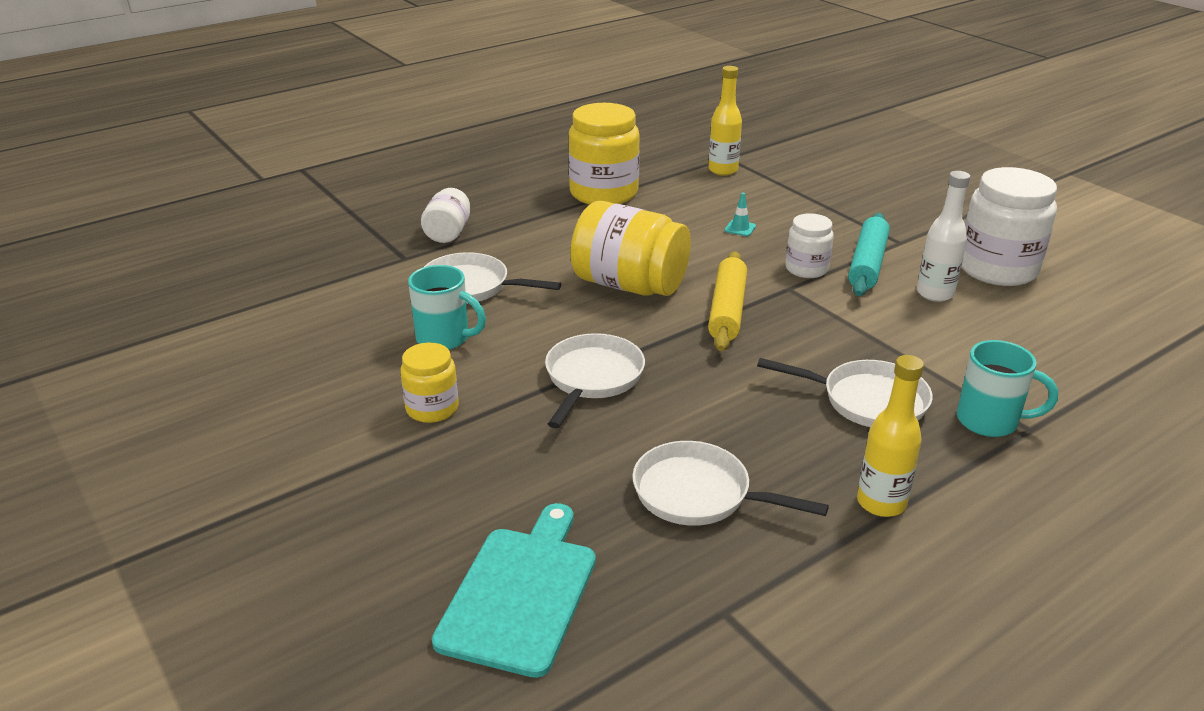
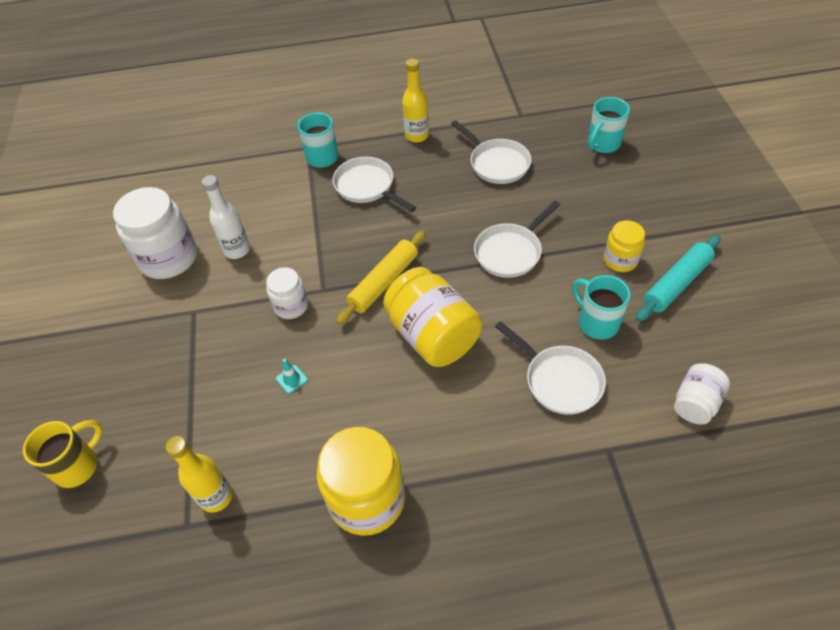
camera: 150 degrees left, 20 degrees up
white jar [421,188,470,243] -> white jar moved to [674,363,730,425]
turquoise cutting board [432,503,596,678] -> turquoise mug [588,97,630,153]
turquoise rolling pin [848,213,890,296] -> turquoise rolling pin moved to [636,235,721,322]
none -> yellow mug [23,420,102,488]

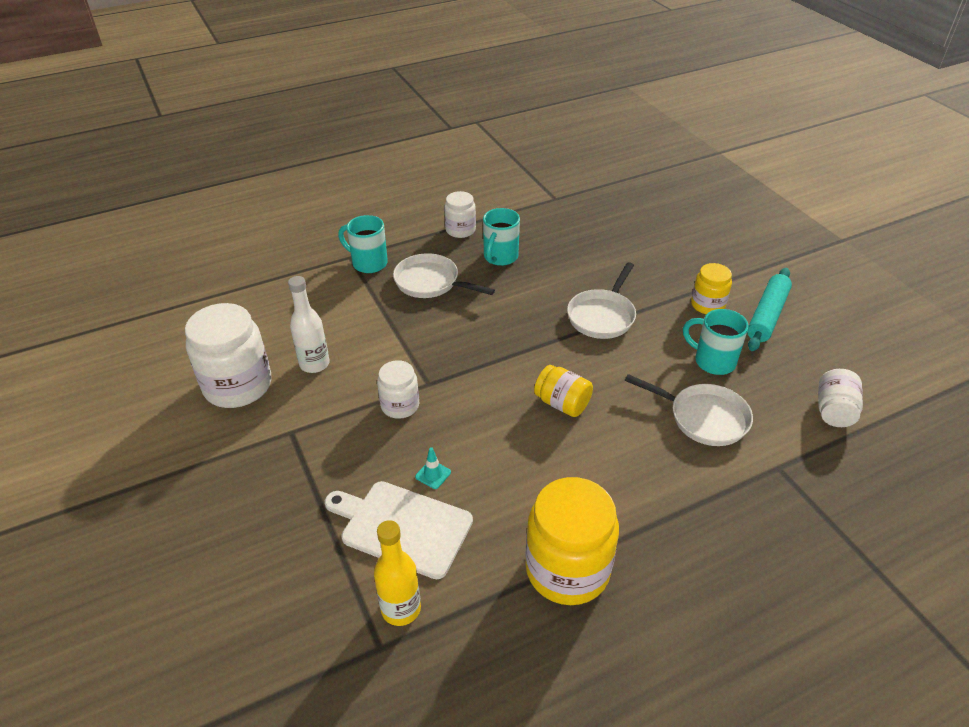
camera: 20 degrees left, 10 degrees down
yellow mug [23,420,102,488] -> none
yellow rolling pin [336,231,426,325] -> none
yellow jar [383,267,482,367] -> yellow jar [534,365,593,417], size x0.55
yellow bottle [402,59,429,143] -> white jar [444,191,476,238]
white pan [451,120,531,184] -> none
turquoise mug [588,97,630,153] -> turquoise mug moved to [483,208,520,266]
none -> white cutting board [325,481,473,579]

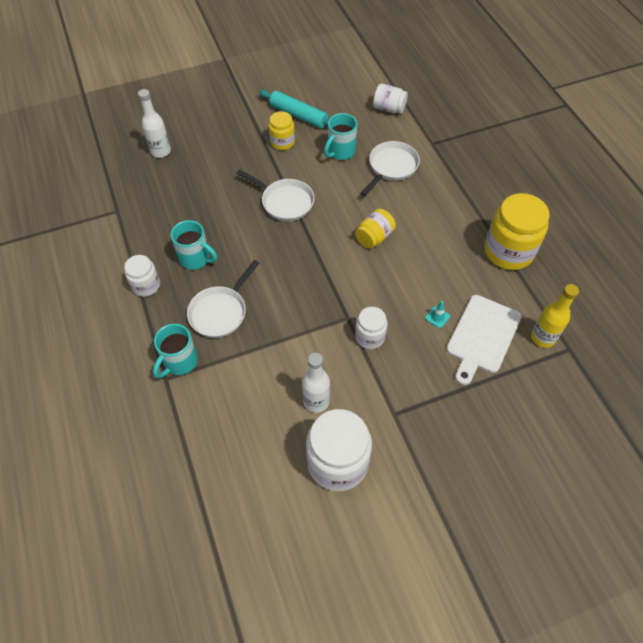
camera: 85 degrees left, 15 degrees up
none -> white bottle [138,89,171,158]

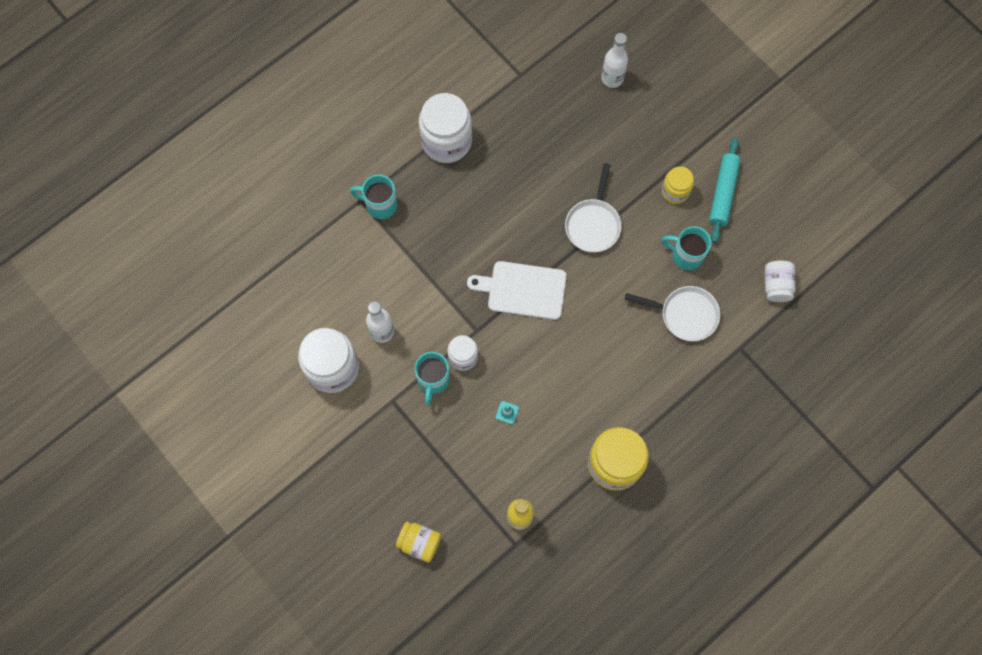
camera: 70 degrees right, 15 degrees up
white jar [124,255,160,297] -> white jar [419,93,472,163], size x1.81
turquoise mug [171,220,217,270] -> turquoise mug moved to [415,352,450,405]
white pan [187,260,259,338] -> none
yellow jar [355,209,396,249] -> yellow jar moved to [396,522,441,562]
white cutting board [446,295,521,385] -> white cutting board moved to [467,261,567,320]

